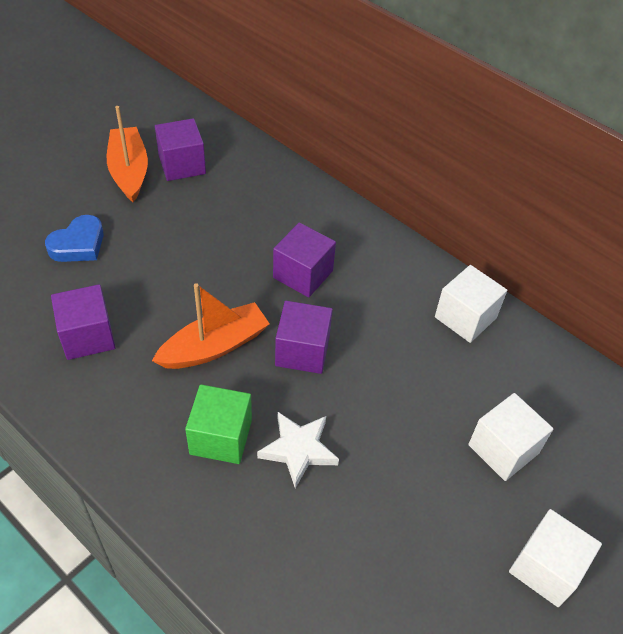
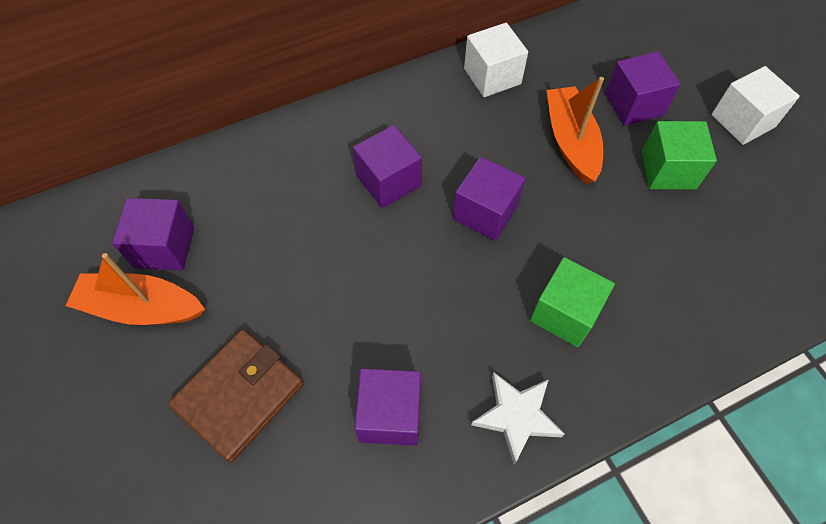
camera: 65 degrees left, 10 degrees up
blue heart [45,215,104,262] -> brown wallet [168,330,304,462]
orange boat [152,283,270,369] -> orange boat moved to [547,77,604,184]
white star [257,412,339,488] -> white star moved to [471,373,564,465]
white cube [468,393,553,481] -> purple cube [605,52,681,126]
none -> green cube [642,121,717,189]

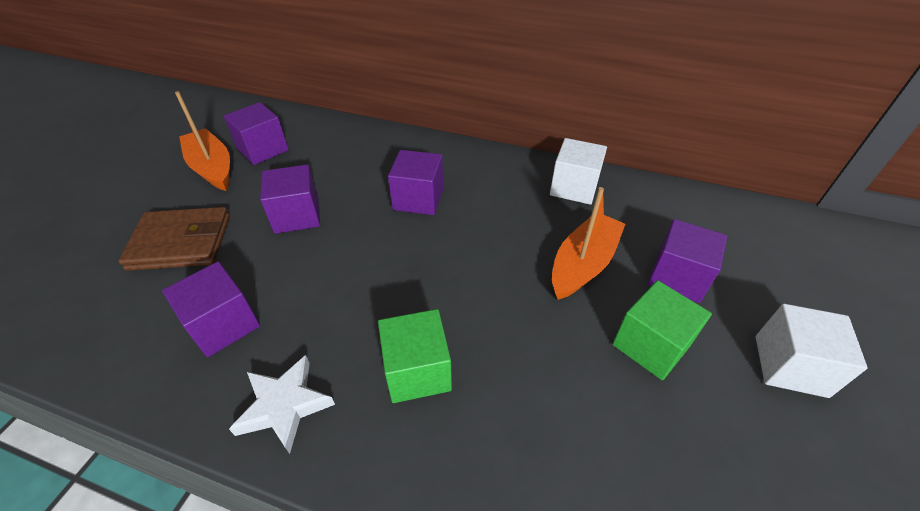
camera: 45 degrees right, 15 degrees down
purple cube [453,157,525,241] -> purple cube moved to [260,164,320,234]

